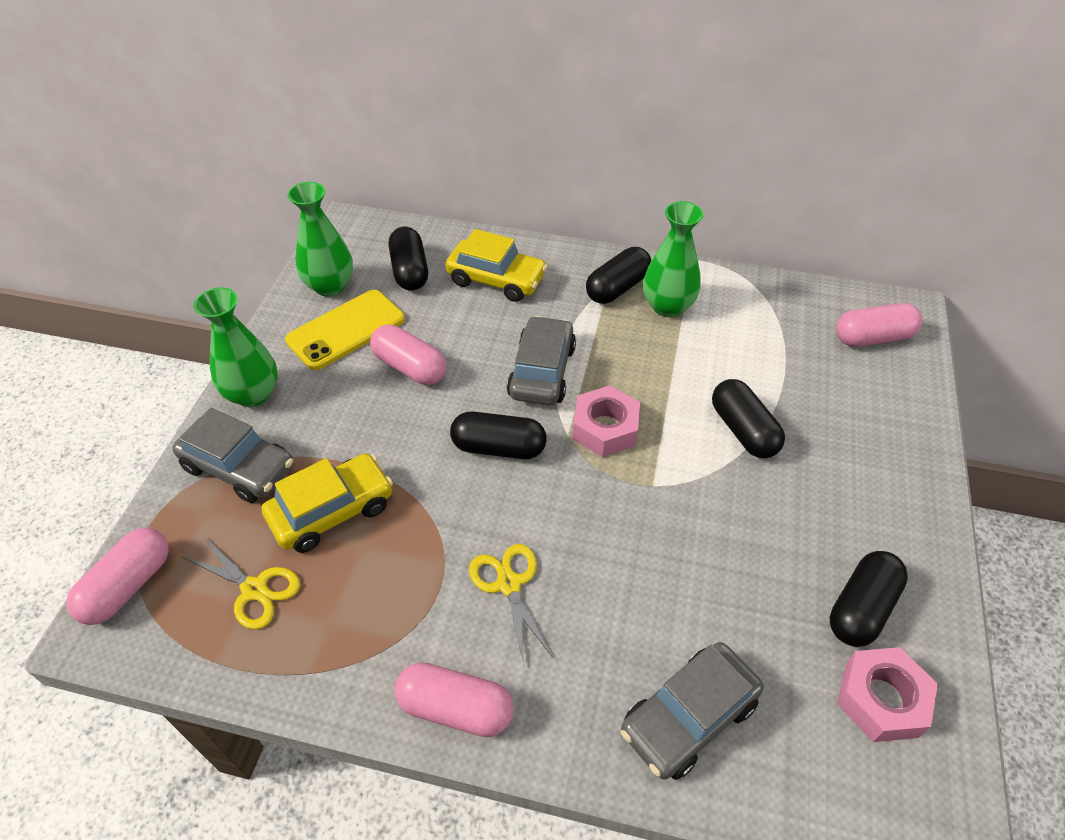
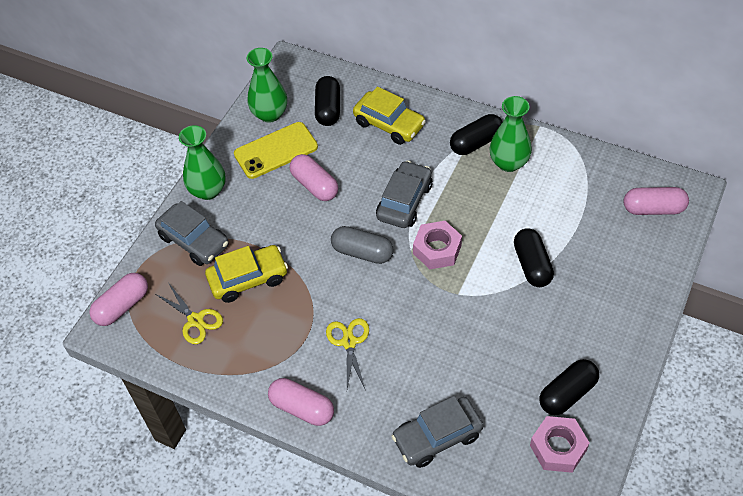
camera: 15 degrees right, 5 degrees up
black capsule [450,411,547,459] -> grey capsule [331,226,394,264]

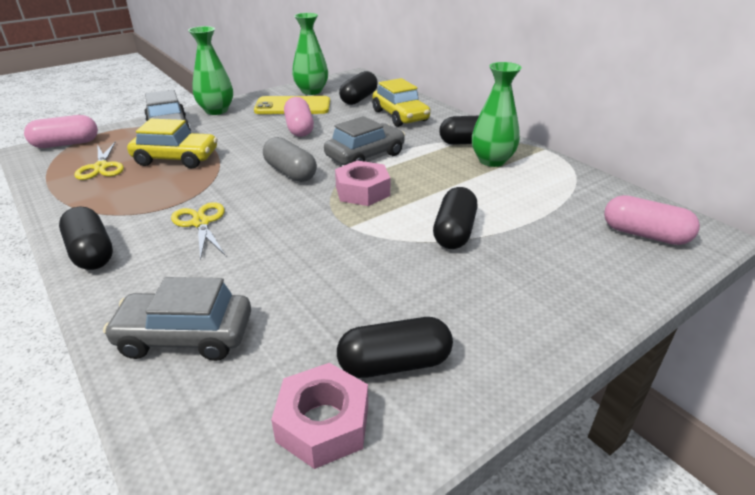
camera: 25 degrees right, 20 degrees down
pink capsule [268,378,334,426] -> black capsule [59,206,113,270]
yellow scissors [326,318,369,389] -> yellow scissors turned 45 degrees counterclockwise [171,202,225,261]

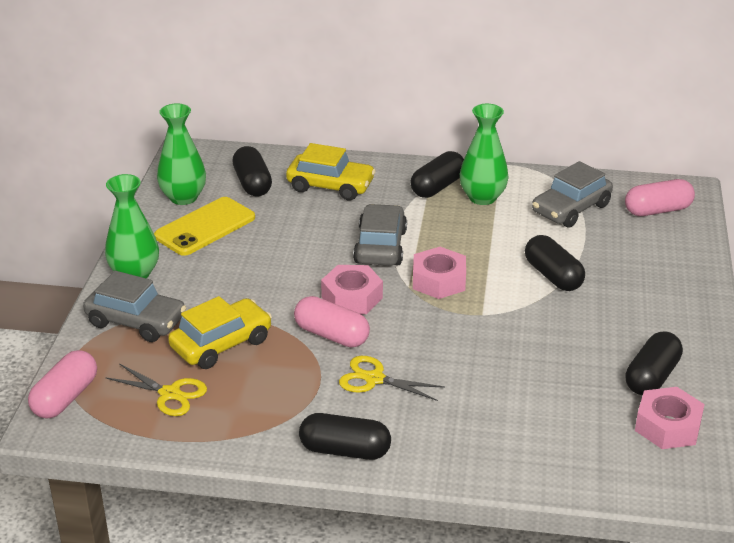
camera: 45 degrees left, 0 degrees up
grey car [103,277,251,361] -> grey car moved to [532,161,613,228]
grey capsule [263,137,317,182] -> pink nut [321,265,383,314]
pink capsule [284,97,314,137] -> pink capsule moved to [294,296,370,348]

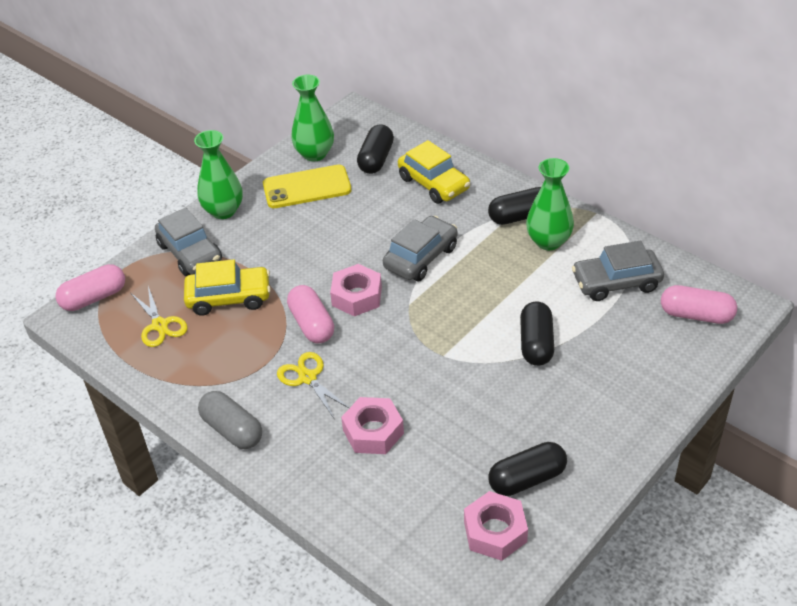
camera: 35 degrees right, 10 degrees up
black capsule [299,413,391,460] -> grey capsule [198,391,262,449]
pink nut [413,247,466,299] -> pink nut moved to [341,397,404,454]

